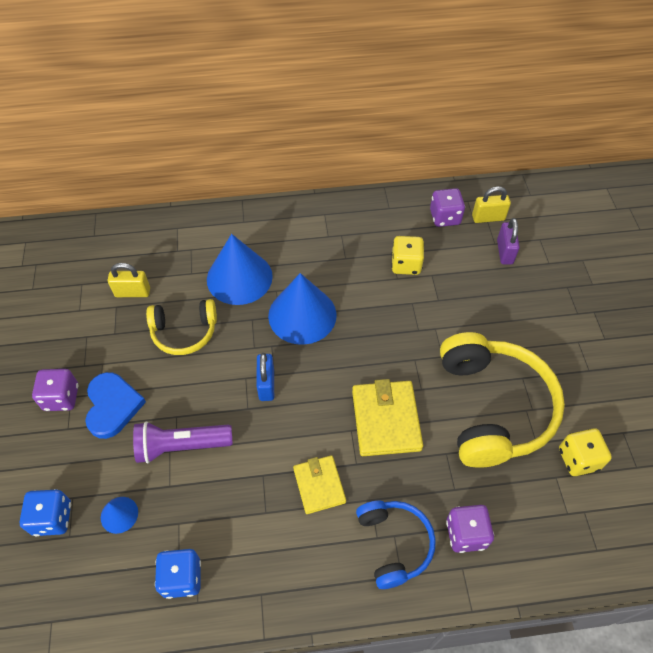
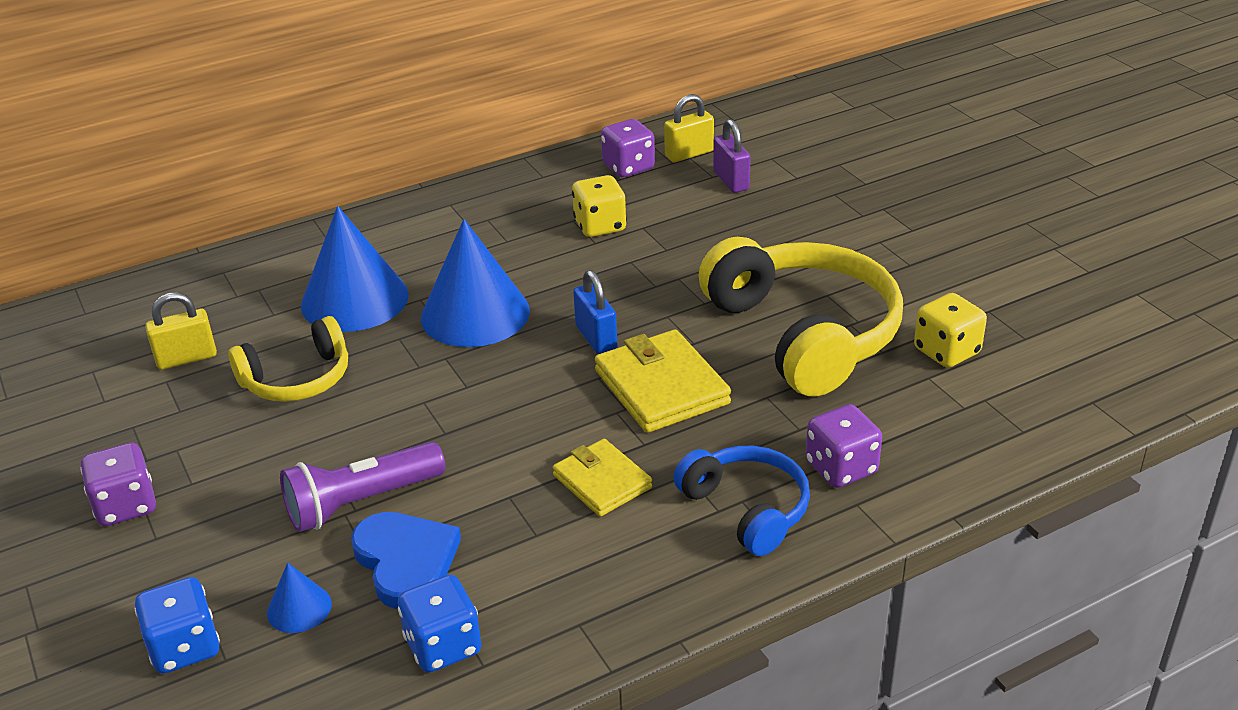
camera: 20 degrees left, 20 degrees down
blue heart [85,372,146,439] -> blue heart moved to [351,512,461,609]
blue padlock [256,353,274,401] -> blue padlock moved to [573,270,617,354]

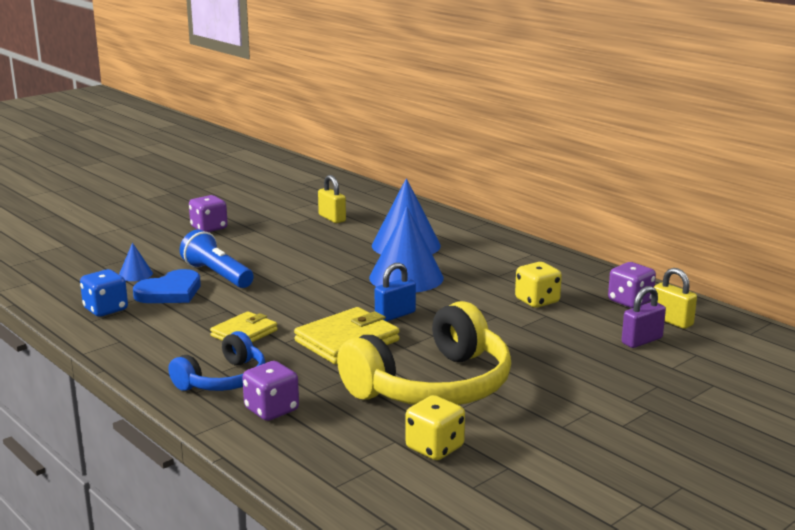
camera: 75 degrees right, 15 degrees down
blue dice [135,577,220,674] -> none
yellow headphones [228,316,348,402] -> none
purple flashlight [280,442,445,532] -> blue flashlight [180,230,254,288]

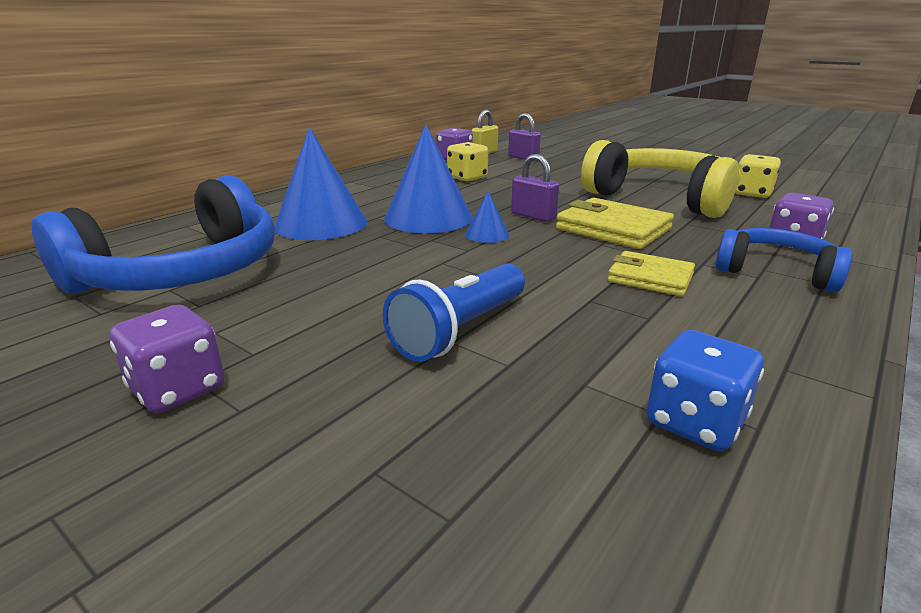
camera: 100 degrees left, 5 degrees up
blue cone [119,242,153,281] -> blue cone moved to [465,191,509,243]
blue heart [133,269,201,303] -> none
yellow padlock [318,175,346,223] -> blue headphones [32,175,275,294]
blue padlock [375,263,416,321] -> purple padlock [511,154,559,222]

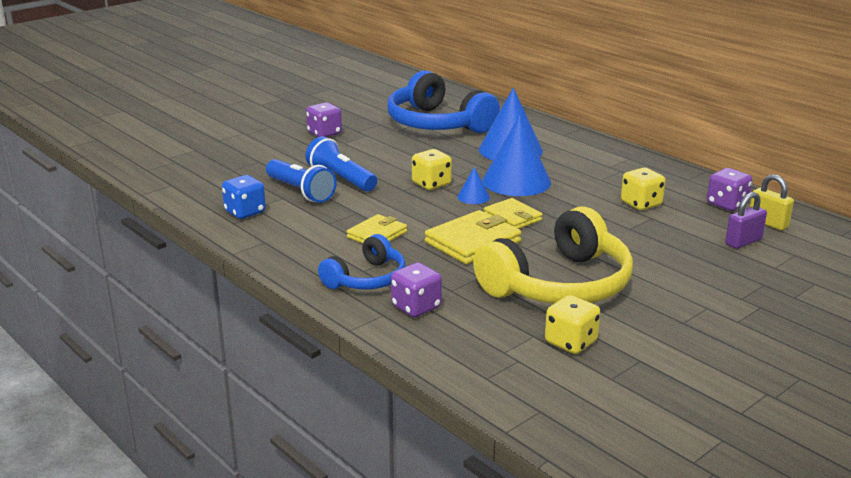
camera: 100 degrees right, 0 degrees up
purple padlock [511,154,559,222] -> yellow wallet [484,198,543,229]
none -> blue flashlight [266,159,337,203]
none -> yellow dice [412,149,452,190]

